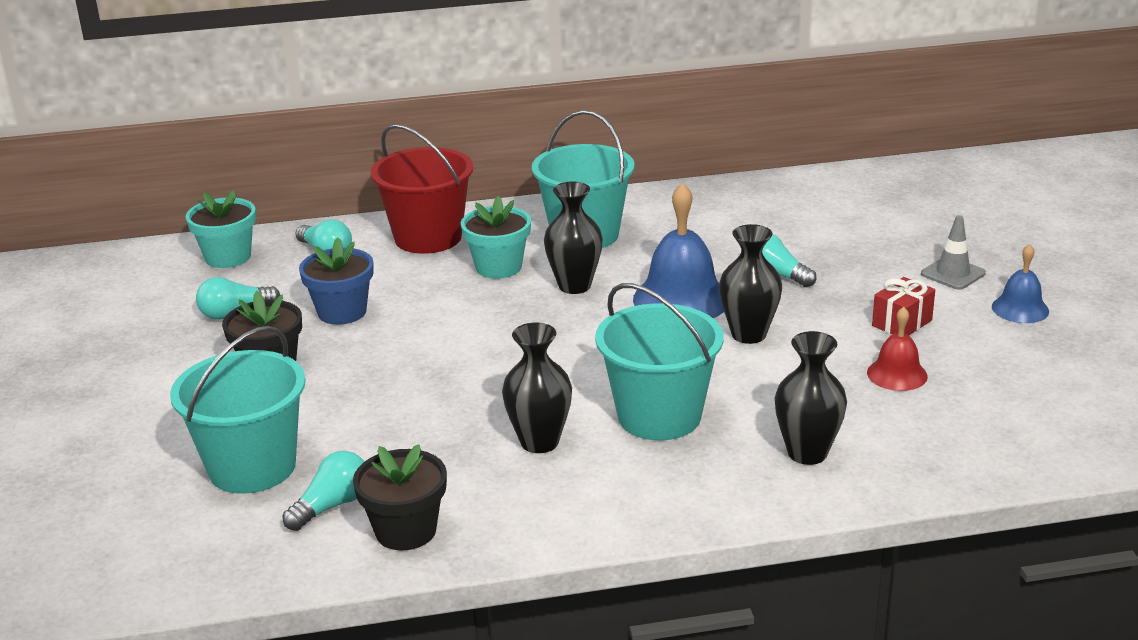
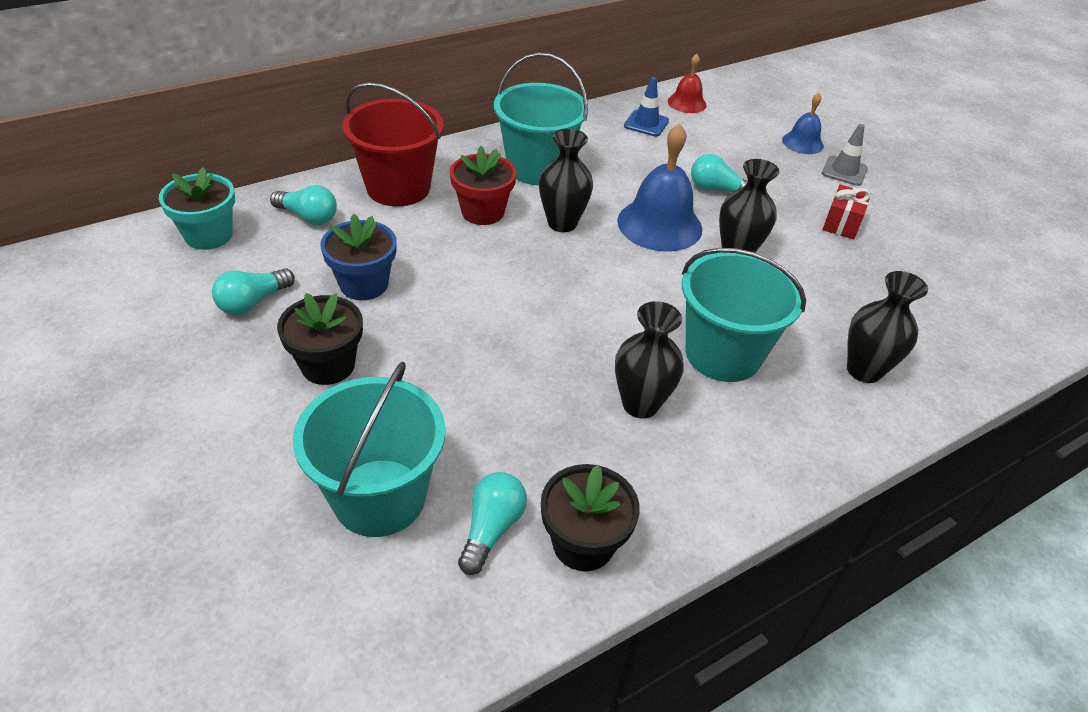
camera: 25 degrees left, 15 degrees up
turquoise flower pot [461,195,531,279] -> red flower pot [450,146,516,225]
red bell [867,307,928,391] -> red bell moved to [668,54,707,113]
blue bell [992,244,1049,323] -> blue bell moved to [782,93,824,154]
none -> blue traffic cone [624,77,669,136]

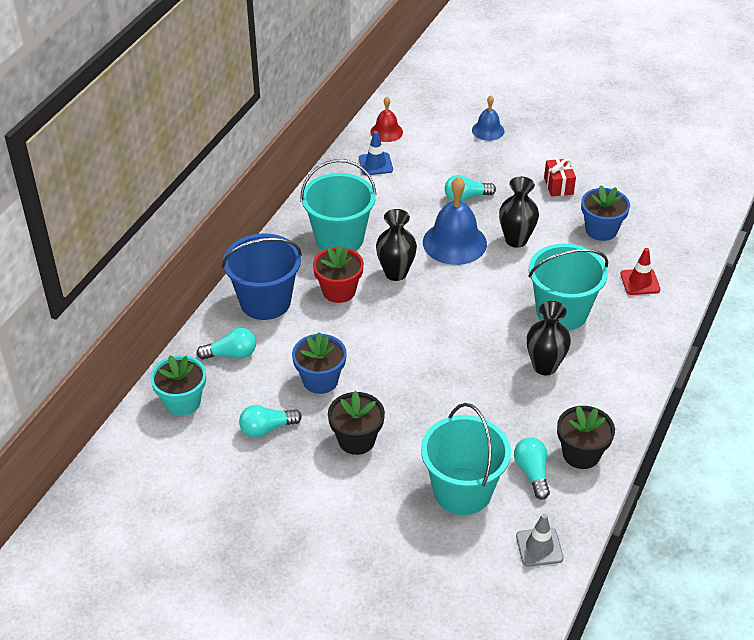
camera: 30 degrees left, 0 degrees up
turquoise light bulb [212,268,295,315] -> turquoise light bulb turned 60 degrees clockwise [239,405,302,438]
red bucket [342,82,444,207] -> blue bucket [222,233,302,320]
grey traffic cone [822,124,868,186] -> grey traffic cone moved to [516,513,563,567]
black vase [847,271,928,383] -> red traffic cone [620,248,660,295]
none -> blue flower pot [581,185,630,241]

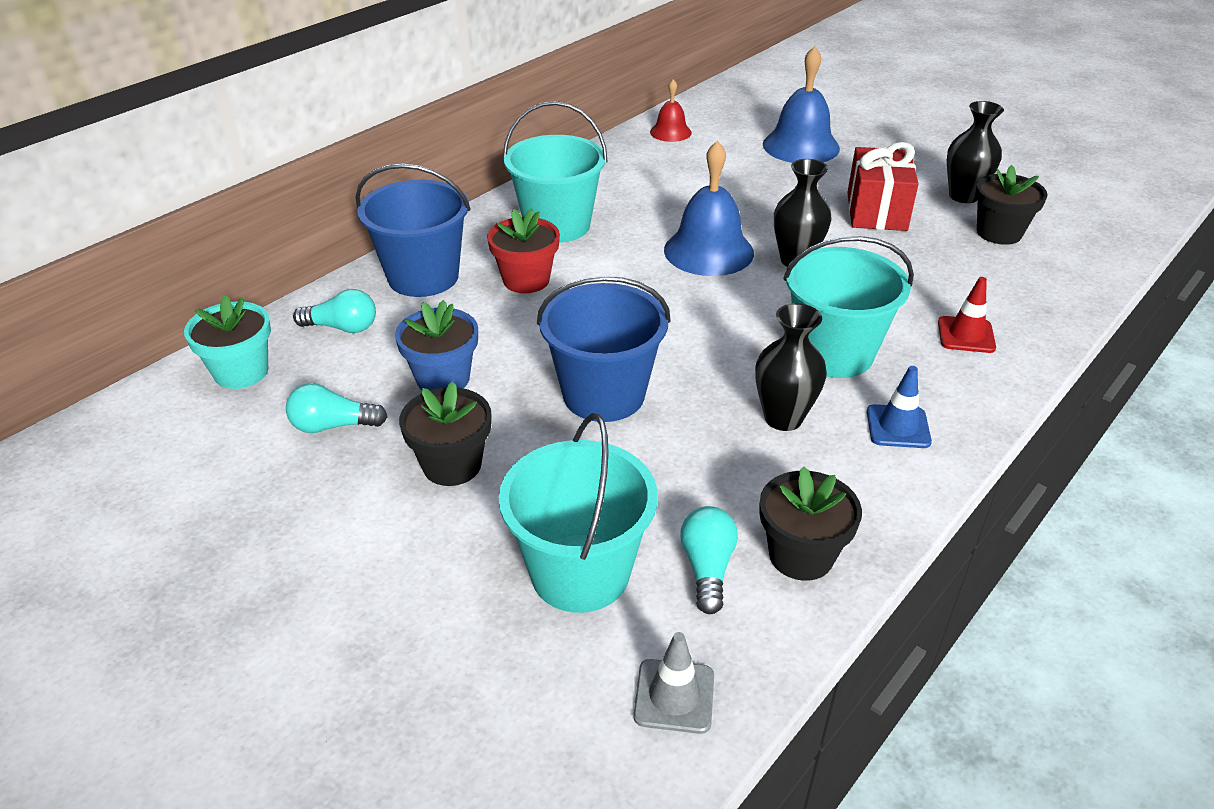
camera: 15 degrees right, 5 degrees down
blue traffic cone [359,131,393,175] -> blue traffic cone moved to [867,366,932,448]
black vase [376,209,417,281] -> black vase moved to [947,101,1004,203]
turquoise light bulb [445,175,496,201] -> none
blue bell [472,95,505,141] -> blue bell [763,46,840,163], size x1.79
red gift [544,159,576,197] -> red gift [847,142,918,231], size x1.69
blue flower pot [581,185,630,241] -> none
none -> blue bucket [537,276,671,422]
none -> black flower pot [975,165,1048,245]

